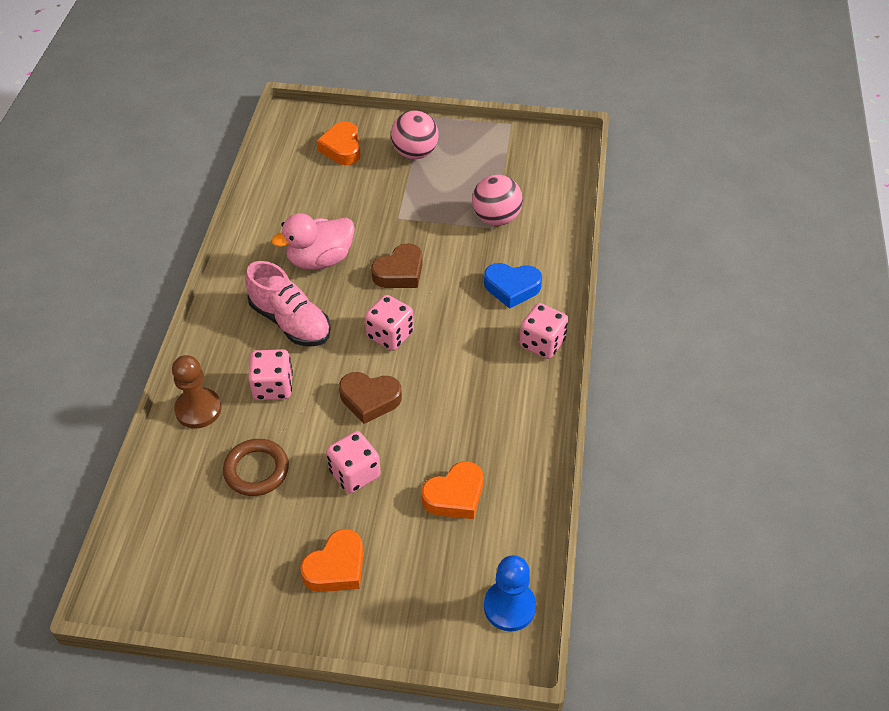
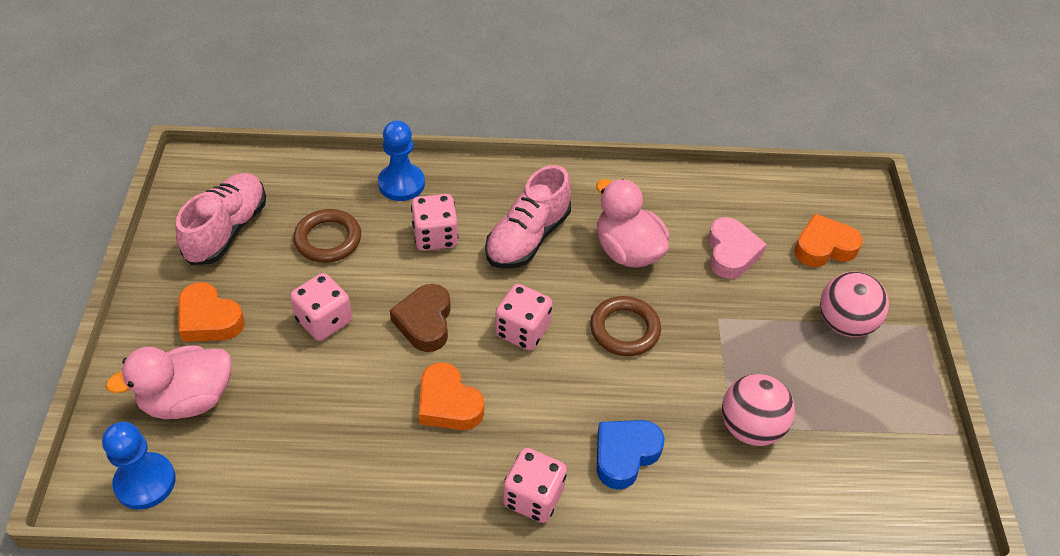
camera: 80 degrees right, 0 degrees up
brown pawn [172,355,221,429] -> blue pawn [378,120,425,201]
brown heart [371,243,423,288] -> brown ring [590,296,661,356]
orange heart [422,461,483,519] -> orange heart moved to [419,362,484,430]
blue heart [484,263,542,309] -> blue heart turned 45 degrees clockwise [597,420,665,490]
none -> pink duck [106,345,231,419]
none -> pink shoe [176,173,266,265]
none -> pink heart [708,217,767,279]

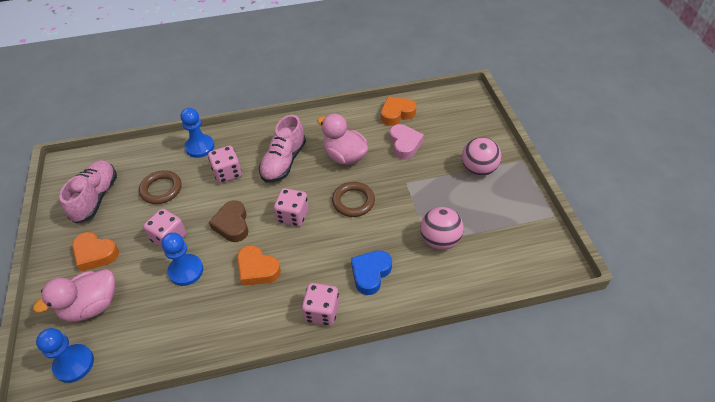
camera: 10 degrees left, 0 degrees up
orange heart [794,214,863,267] -> orange heart moved to [381,96,416,126]
none -> blue pawn [162,233,203,286]

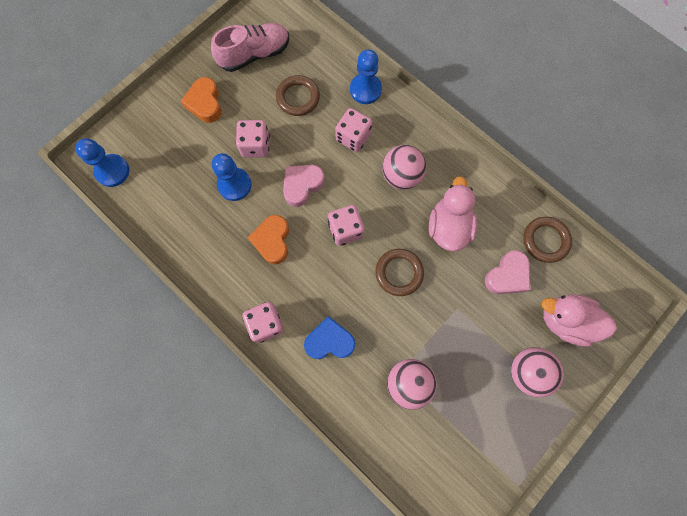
camera: 55 degrees right, 25 degrees up
pink duck [33,269,115,322] -> pink duck moved to [542,295,617,347]
brown heart [209,200,248,242] -> pink heart [283,165,325,207]
pink shoe [259,115,306,183] -> pink ball [382,145,427,190]
orange heart [381,96,416,126] -> brown ring [523,217,572,263]

